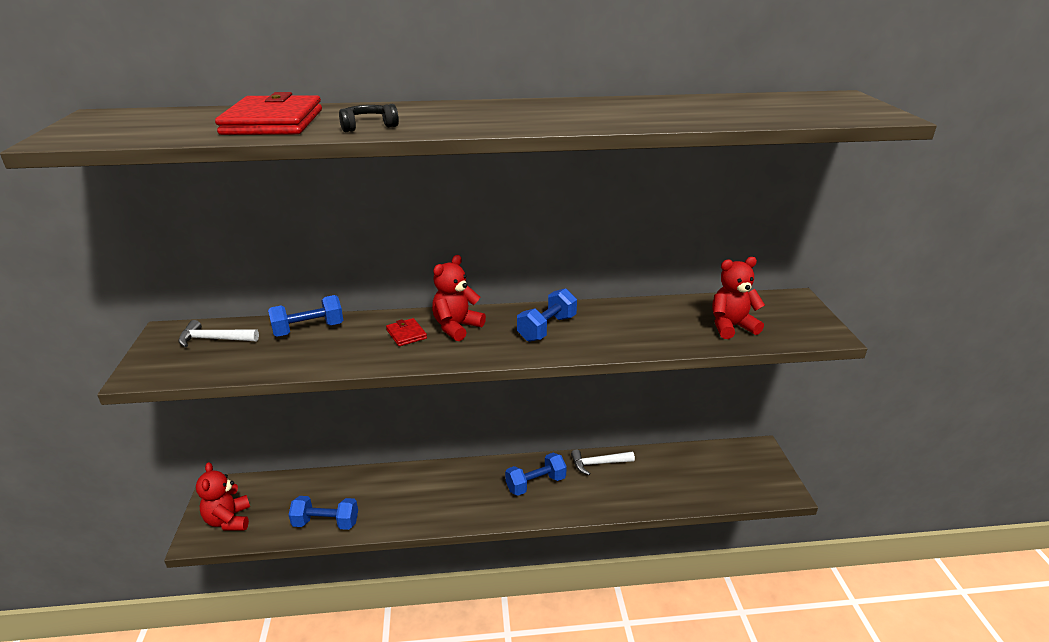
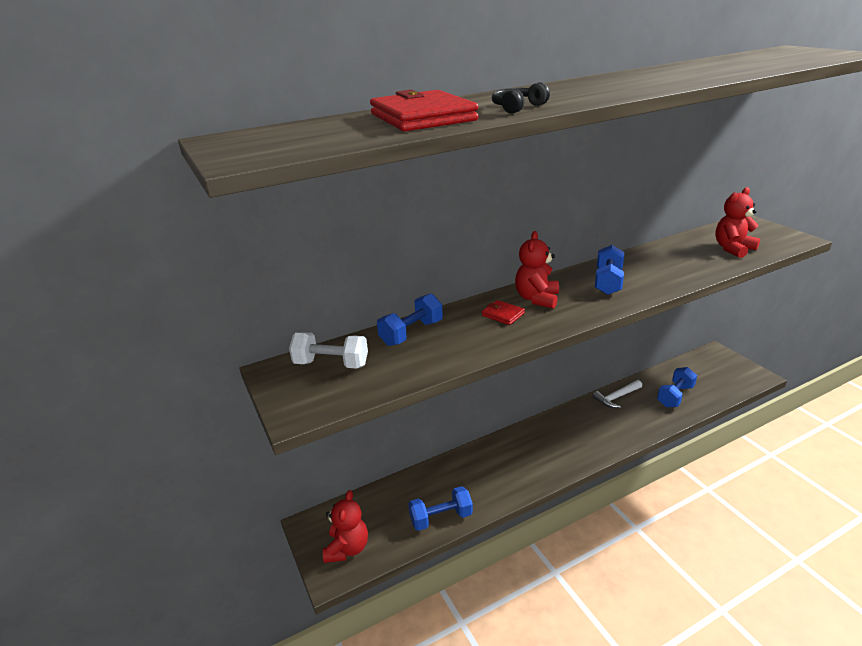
camera: 20 degrees left, 0 degrees up
white hammer [178,320,259,348] -> white dumbbell [289,332,368,369]
red teddy bear [196,462,250,531] -> red teddy bear turned 135 degrees counterclockwise [323,490,368,563]
blue dumbbell [505,453,567,496] -> blue dumbbell moved to [657,367,697,407]

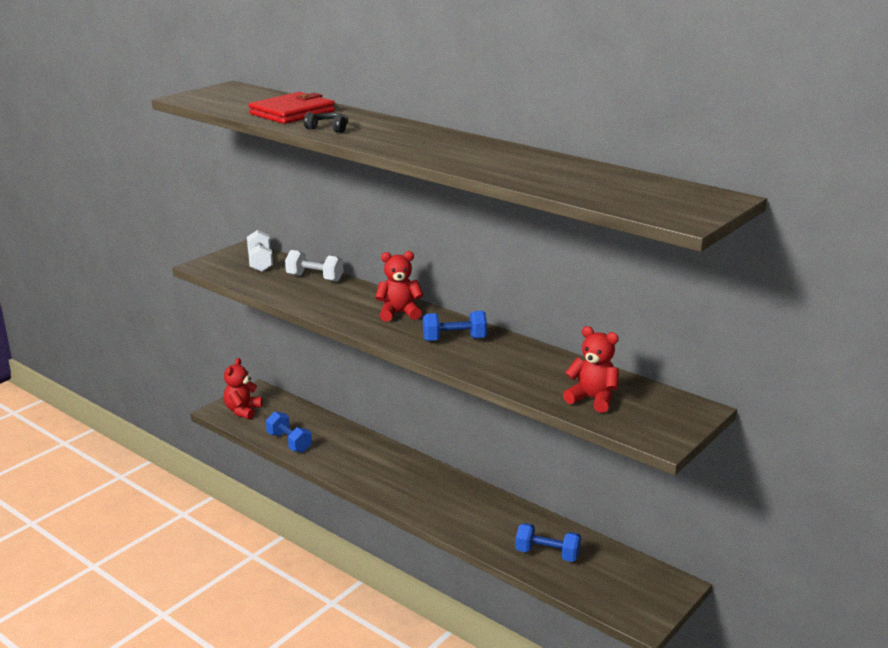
camera: 65 degrees right, 5 degrees down
red teddy bear [323,490,368,563] -> red teddy bear turned 120 degrees clockwise [224,358,263,420]
blue dumbbell [377,293,443,346] -> white dumbbell [285,250,343,282]
red wallet [482,300,525,325] -> none
white hammer [592,380,642,408] -> none

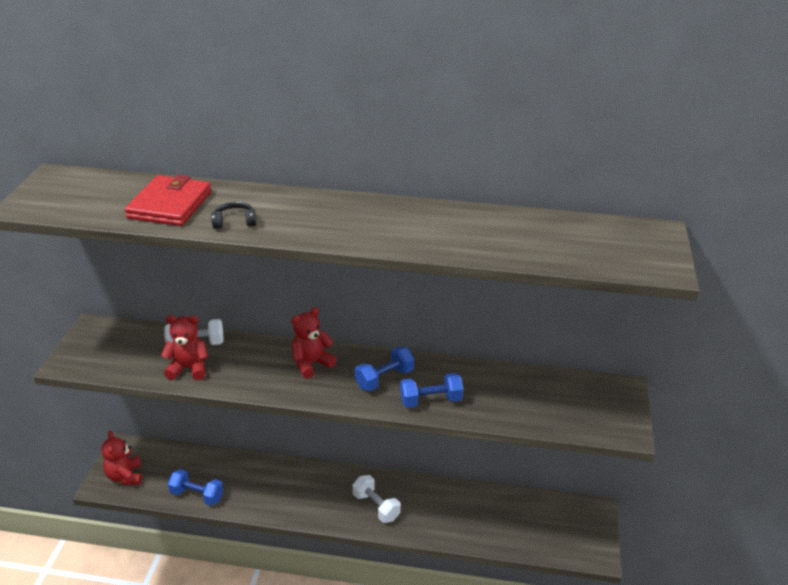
camera: 30 degrees left, 10 degrees up
white dumbbell [247,230,273,272] -> white dumbbell moved to [353,475,401,523]
blue dumbbell [515,523,581,562] -> blue dumbbell moved to [400,373,463,408]
red teddy bear [563,326,619,413] -> red teddy bear moved to [161,315,208,380]

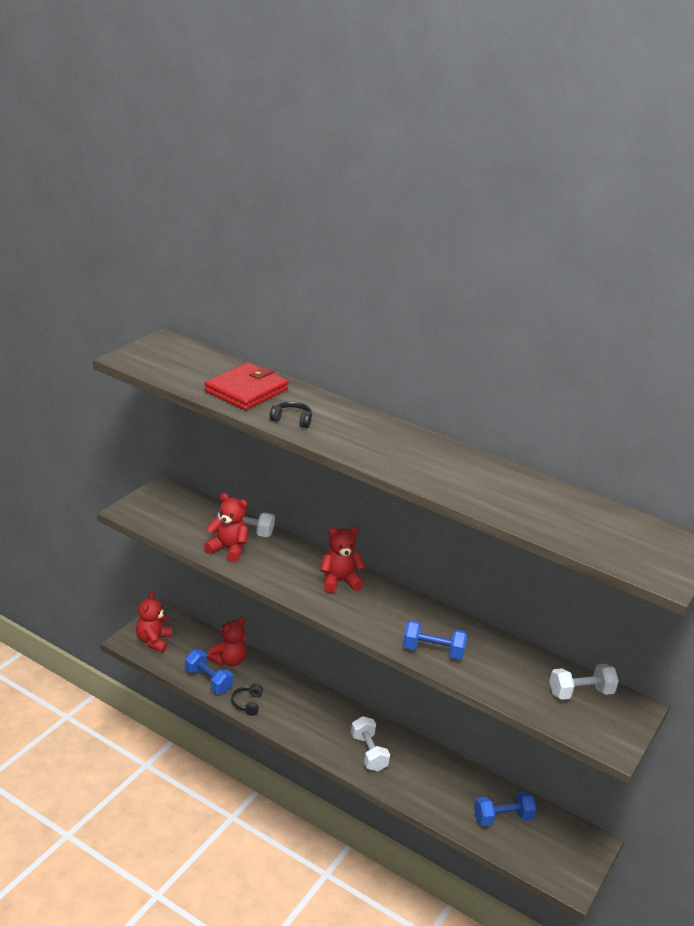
camera: 20 degrees right, 5 degrees down
blue dumbbell [355,347,414,391] -> blue dumbbell moved to [474,791,536,826]
none -> red teddy bear [207,617,247,667]
none -> black headphones [231,684,263,716]
none -> white dumbbell [549,664,619,700]

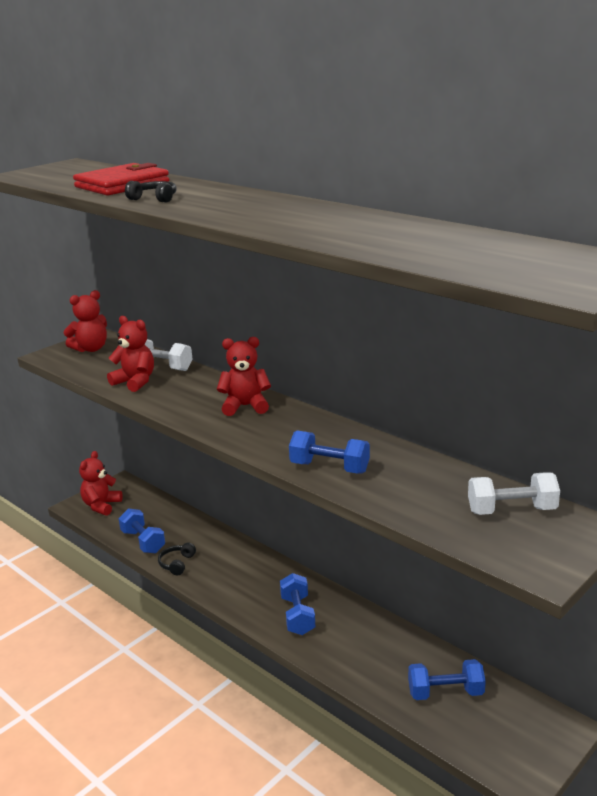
camera: 15 degrees right, 5 degrees down
red teddy bear [207,617,247,667] -> red teddy bear moved to [63,290,107,352]
white dumbbell [351,716,390,772] -> blue dumbbell [280,573,315,635]

